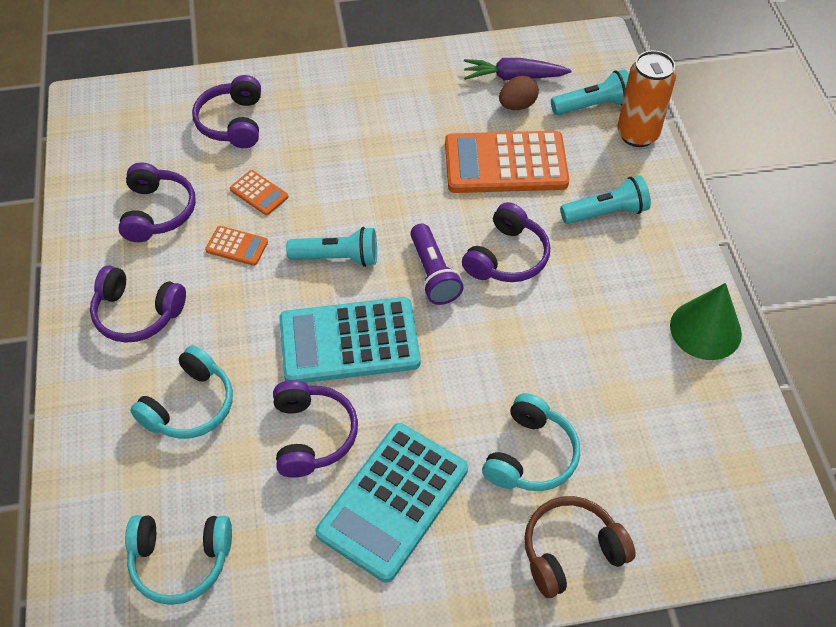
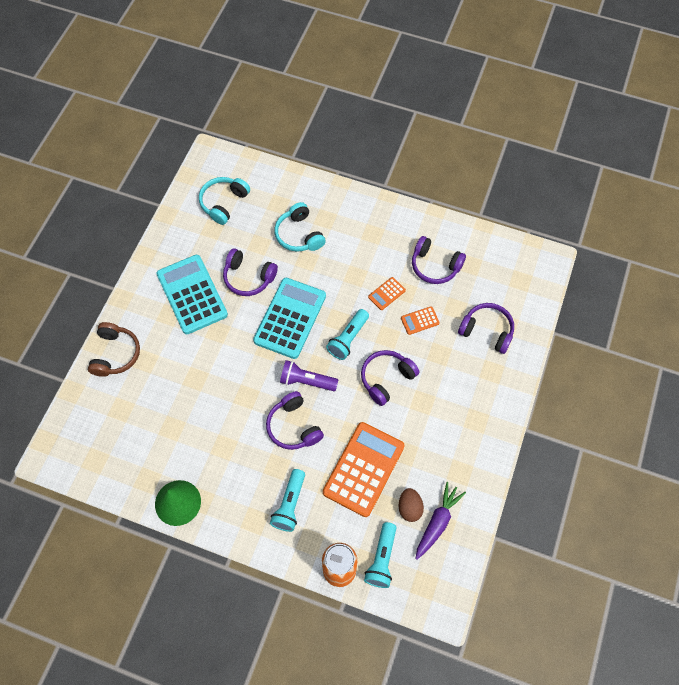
camera: 120 degrees right, 10 degrees up
purple headphones [90,266,186,343] -> purple headphones moved to [361,350,419,406]
turquoise headphones [482,393,580,491] -> none

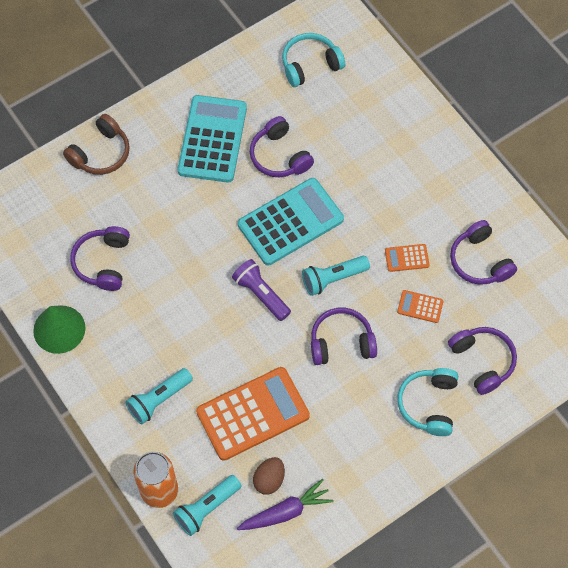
camera: 35 degrees right, 0 degrees up
purple headphones [266,391,324,450] -> purple headphones moved to [70,226,130,291]
turquoise headphones [274,202,326,252] -> turquoise headphones moved to [397,368,458,436]

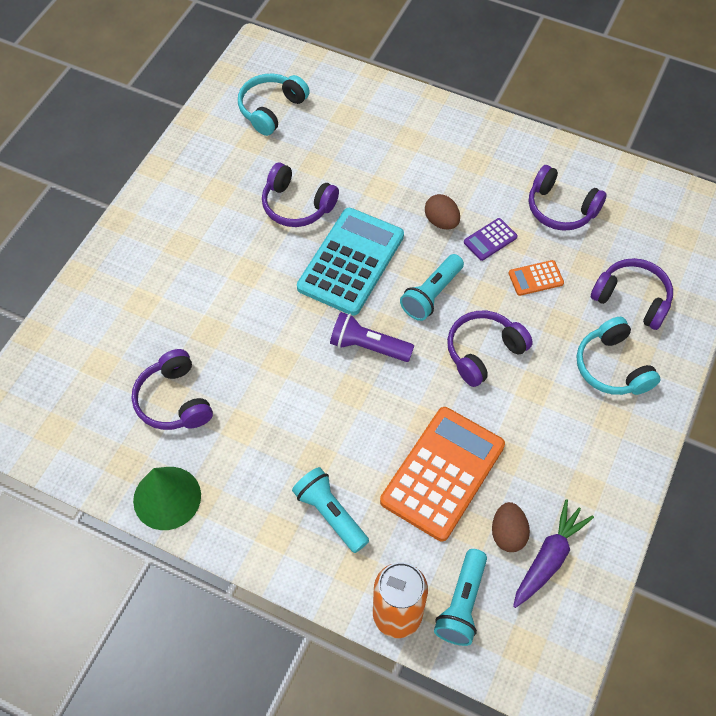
camera: 30 degrees left, 5 degrees down
brown headphones [63,114,130,175] -> none
turquoise flashlight [125,368,193,424] -> turquoise flashlight turned 120 degrees clockwise [292,467,369,553]
turquoise calculator [178,95,247,183] -> none
orange calculator [385,244,430,272] -> purple calculator [464,218,517,261]
none -> brown egg [425,194,460,230]

